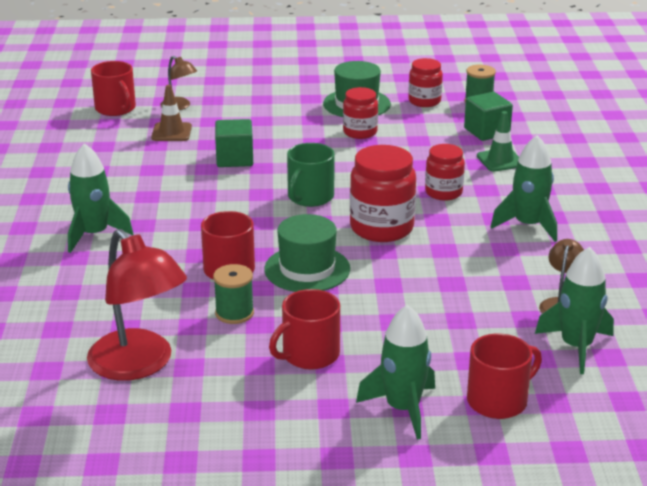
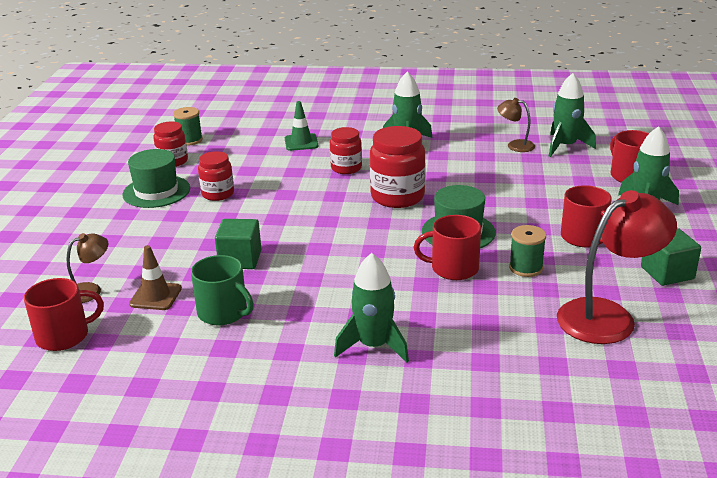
camera: 80 degrees left, 0 degrees up
green mug [287,143,335,207] -> green mug moved to [191,255,254,325]
green cube [464,92,513,141] -> green cube moved to [641,228,701,286]

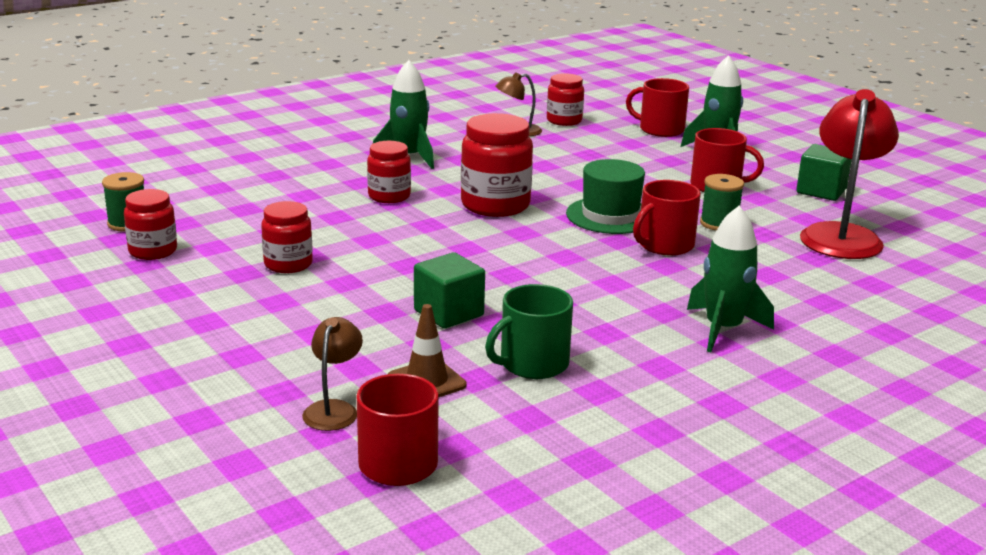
camera: 45 degrees left, 5 degrees down
green hat [122,149,190,208] -> none
green mug [191,255,254,325] -> green mug turned 150 degrees clockwise [485,284,573,379]
green traffic cone [285,101,318,151] -> none
green rocket [549,73,596,157] -> red jar [547,73,584,126]

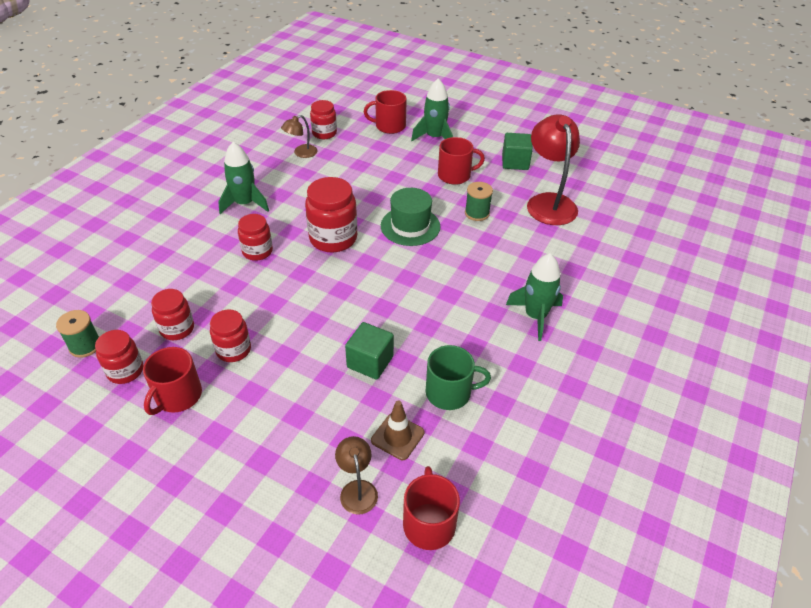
camera: 25 degrees left, 20 degrees up
green mug [485,284,573,379] -> green mug turned 120 degrees counterclockwise [426,345,491,410]
red mug [633,180,701,256] -> red mug moved to [143,347,202,415]
none -> red jar [151,289,194,340]

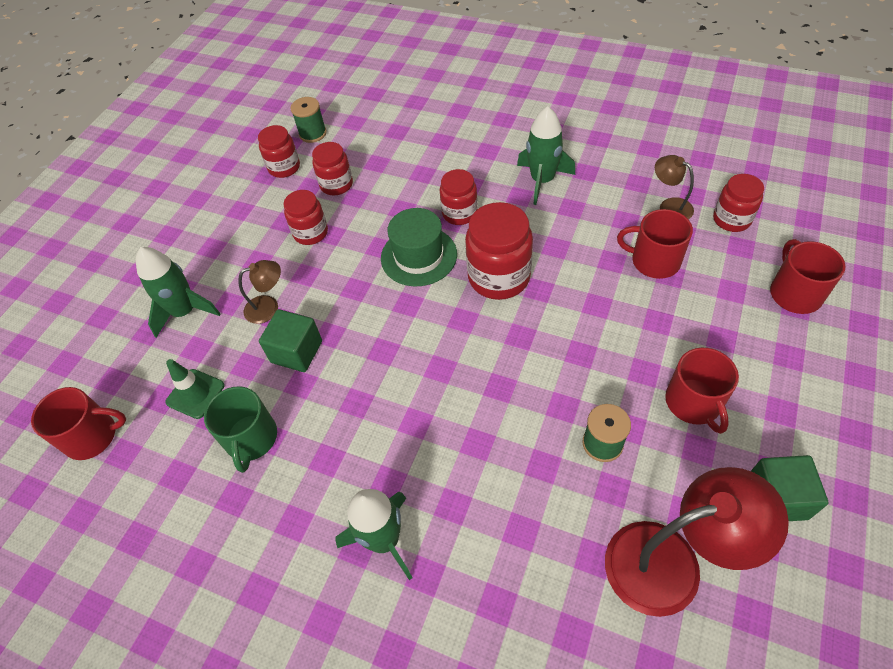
camera: 90 degrees right, 10 degrees up
red mug [143,347,202,415] -> red mug moved to [617,209,693,279]
brown lamp [335,436,378,515] -> brown lamp moved to [238,260,281,324]
brown traffic cone [371,400,425,460] -> green traffic cone [165,359,224,419]
green hat [381,188,441,246] -> green hat moved to [381,208,457,286]
green rocket [411,78,453,141] -> green rocket moved to [136,247,221,338]

